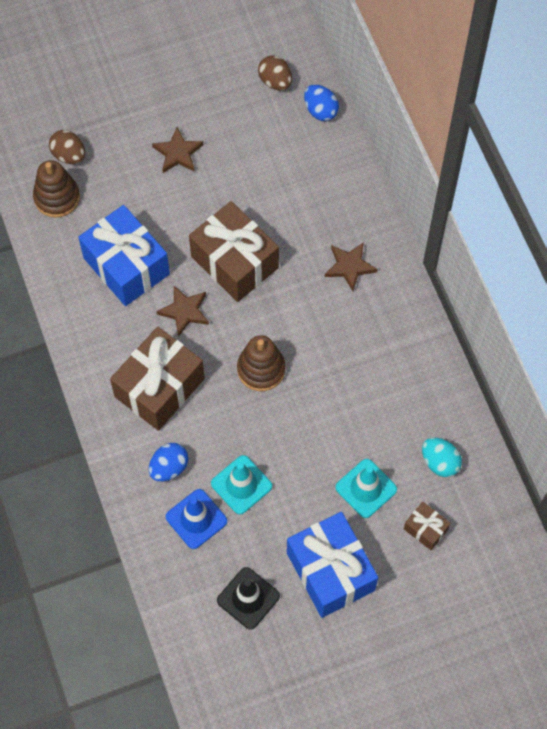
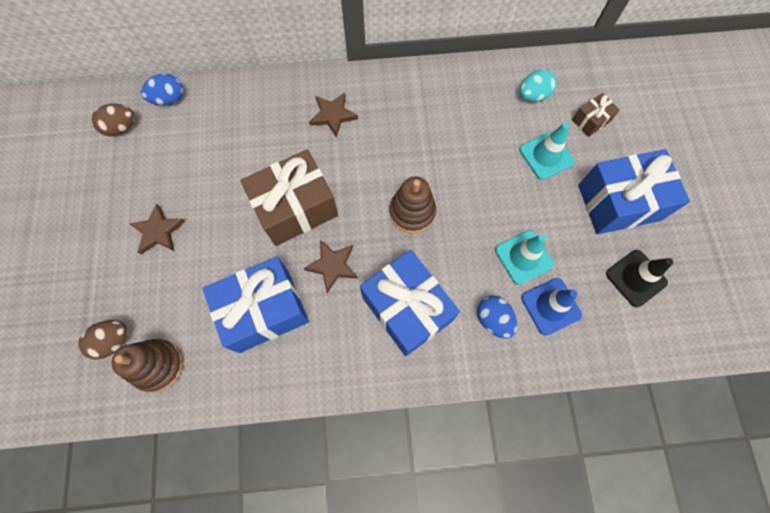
camera: 75 degrees left, 5 degrees up
brown gift [110,327,205,431] -> blue gift [360,250,460,356]

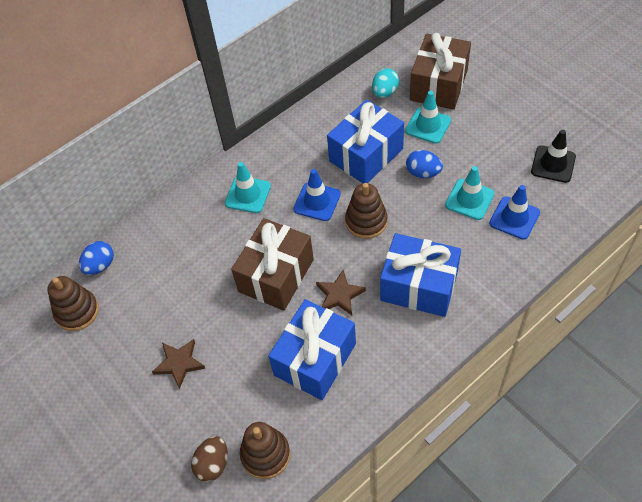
camera: 30 degrees left, 15 degrees down
brown egg [92,104,135,136] -> brown stacking toy [47,276,99,331]
brown star [309,92,358,137] -> turquoise traffic cone [225,162,271,213]
blue egg [477,296,517,339] -> blue egg moved to [406,150,443,178]
brown gift [572,93,620,137] -> brown gift [410,33,471,110], size x2.13
blue gift [578,149,690,234] -> blue gift moved to [327,100,404,183]
none -> blue traffic cone [293,169,341,221]

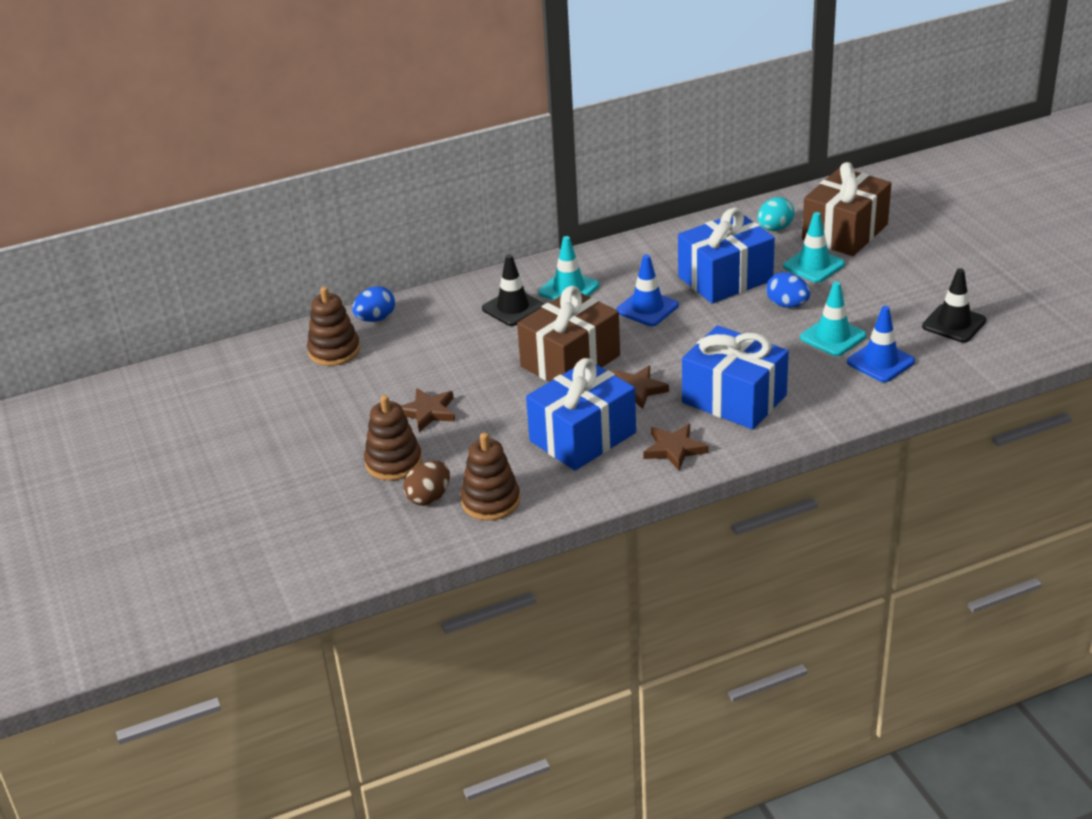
camera: 15 degrees right, 20 degrees down
brown stacking toy [345,183,388,239] -> brown stacking toy moved to [364,395,422,481]
none -> black traffic cone [482,255,544,326]
none -> brown star [643,424,708,470]

